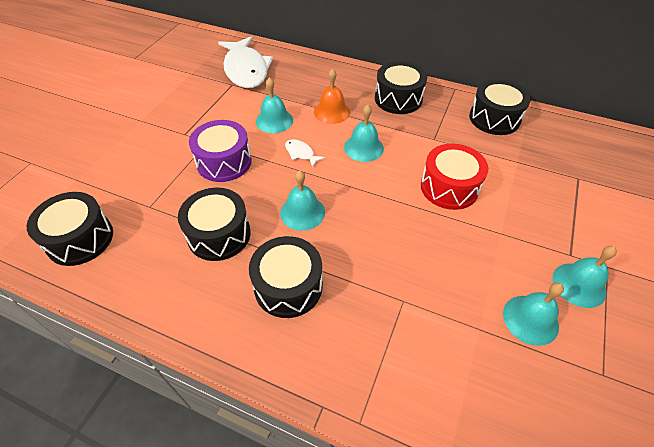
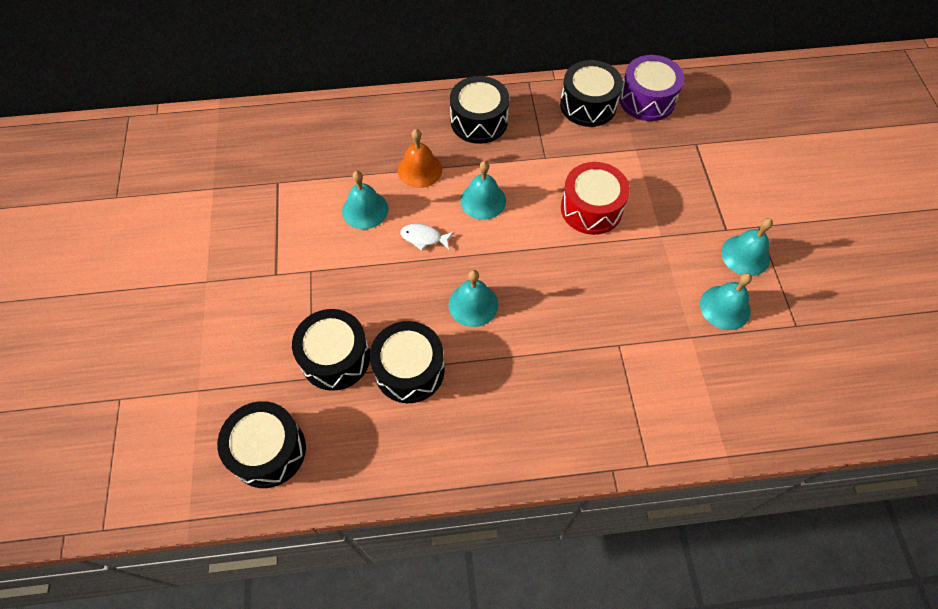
camera: 30 degrees left, 10 degrees up
purple drum [189,120,252,182] -> purple drum moved to [619,55,684,121]
white fish [218,36,273,88] -> none
black drum [249,236,323,318] -> black drum moved to [292,309,370,391]

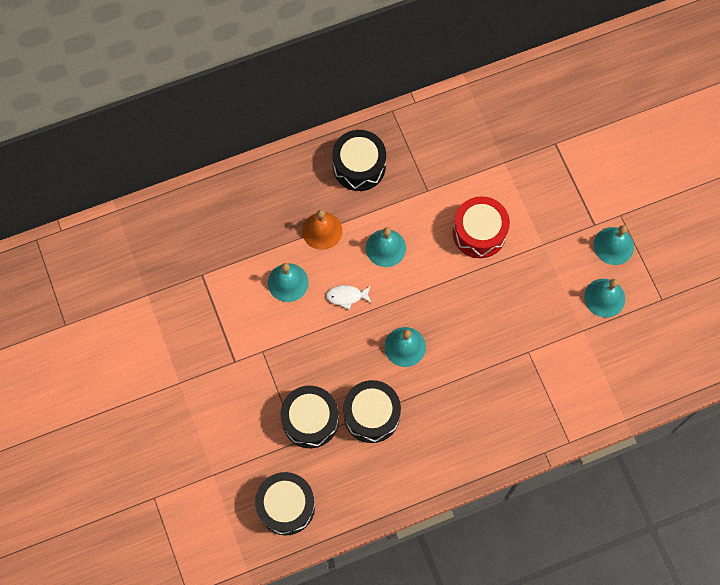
camera: 15 degrees left, 10 degrees up
black drum [560,60,623,127] -> none
purple drum [619,55,684,121] -> none

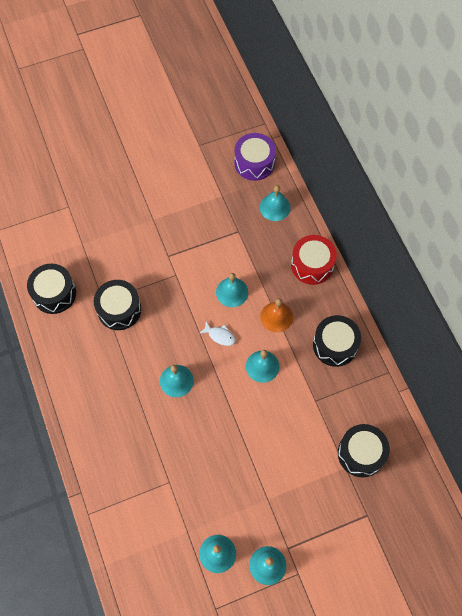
camera: 90 degrees right, 5 degrees down
white fish [326,285,371,310] -> white fish turned 120 degrees clockwise [200,321,236,346]
black drum [343,380,401,443] -> black drum moved to [338,424,390,477]
red drum [453,196,510,258] -> red drum moved to [291,235,337,285]
none -> purple drum [234,133,276,181]
none -> turquoise bell [260,185,291,221]

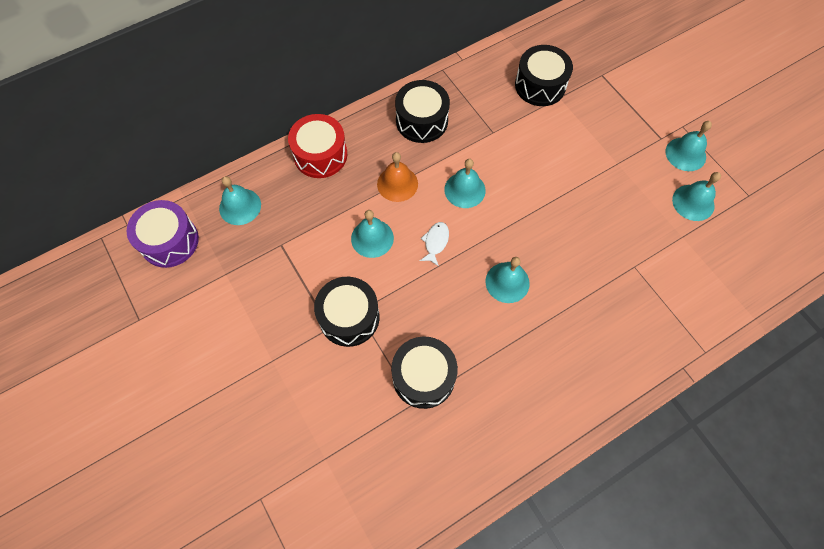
camera: 100 degrees left, 0 degrees up
black drum [27,264,76,314] -> black drum moved to [314,277,380,347]

